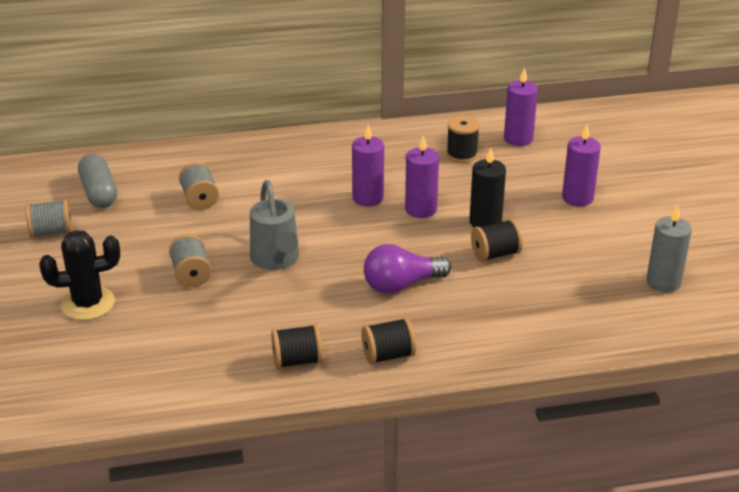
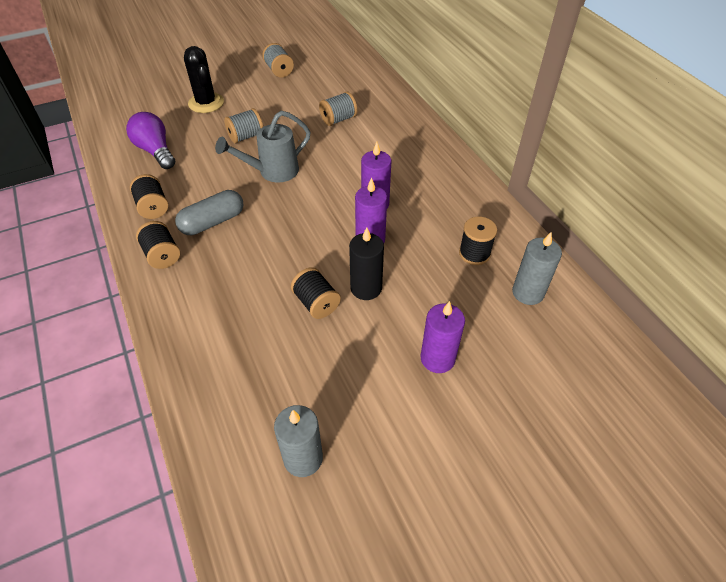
camera: 75 degrees right, 15 degrees up
grey capsule [78,154,117,208] -> grey capsule moved to [175,190,243,235]
purple light bulb [364,244,451,294] -> purple light bulb moved to [126,112,175,169]
purple candle [504,67,538,146] -> grey candle [512,232,562,305]

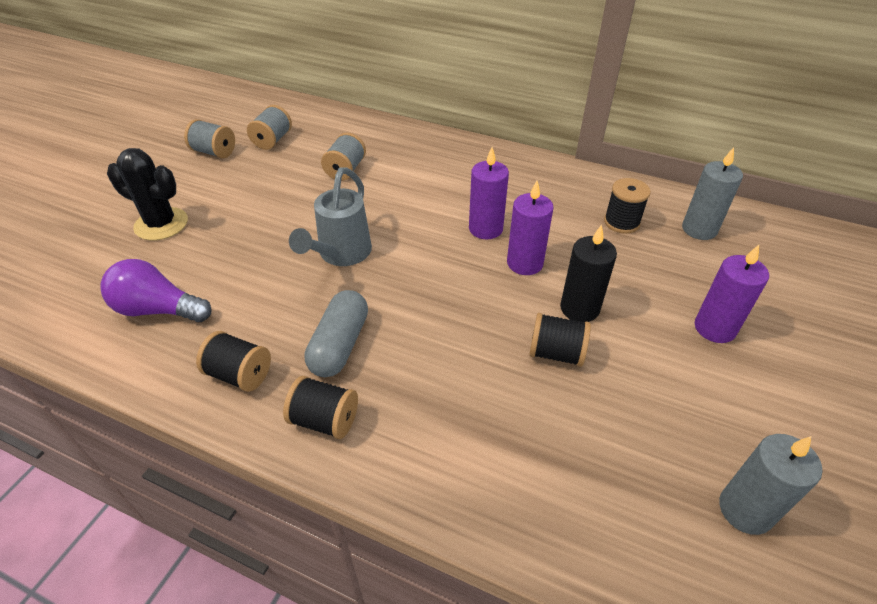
camera: 40 degrees left, 5 degrees down
grey spool [224,108,263,143] -> grey spool moved to [247,105,292,150]

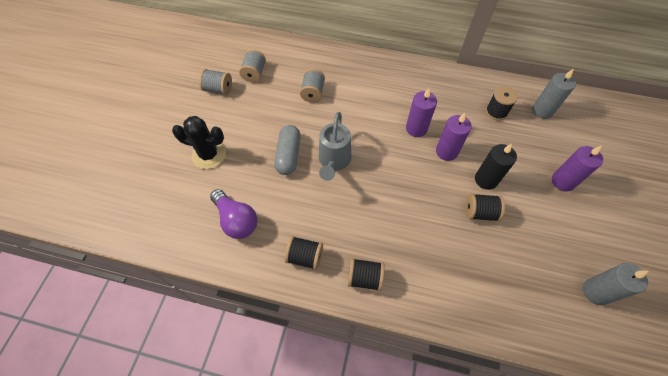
camera: 10 degrees left, 15 degrees up
purple light bulb [100,259,212,322] -> purple light bulb turned 135 degrees counterclockwise [210,189,257,239]
grey capsule [304,290,368,377] -> grey capsule moved to [274,125,301,175]

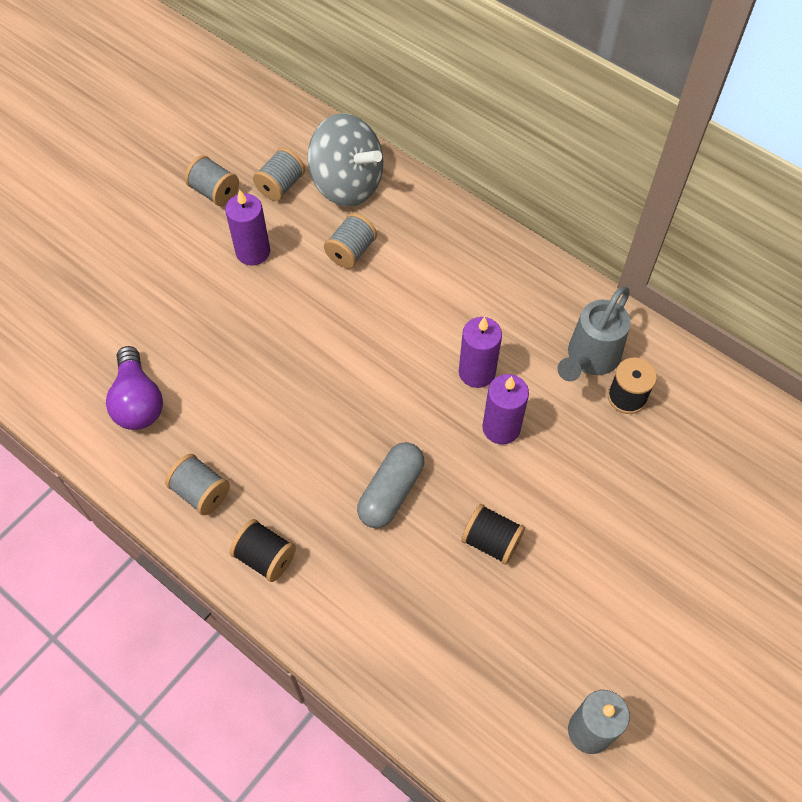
camera: 25 degrees right, 0 degrees up
black cactus [172,116,226,169] -> none
grey capsule [274,125,301,175] -> grey capsule moved to [357,442,424,528]
black spool [285,236,323,270] -> grey spool [165,454,230,515]
grey watering can [319,112,351,181] -> grey watering can moved to [557,286,630,381]
black candle [475,144,517,190] -> none
grey candle [532,68,576,119] -> none
purple candle [552,146,603,192] -> purple candle moved to [225,190,270,265]
none -> grey spinning top [308,113,383,207]

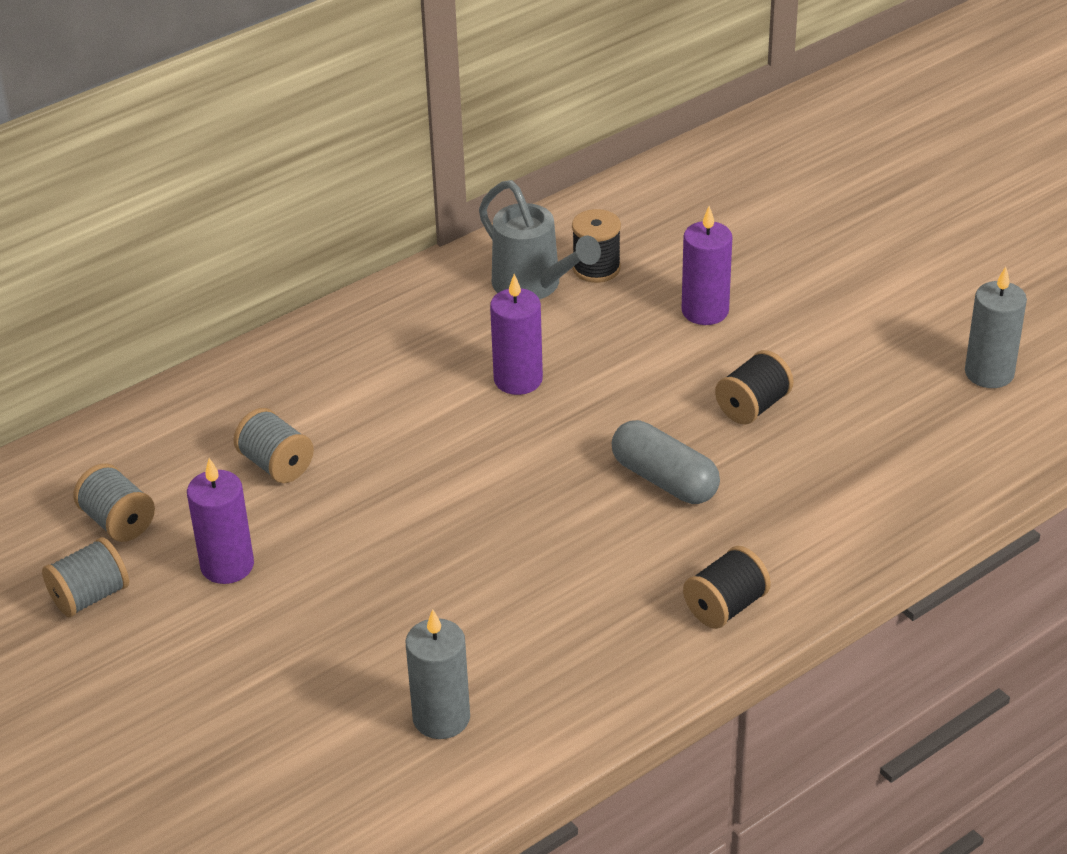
camera: 75 degrees left, 20 degrees down
purple light bulb [106,346,163,430] -> grey candle [406,609,470,739]
grey spool [165,454,230,515] -> none
grey spinning top [308,113,383,207] -> none
purple candle [482,374,529,444] -> purple candle moved to [682,206,732,325]

